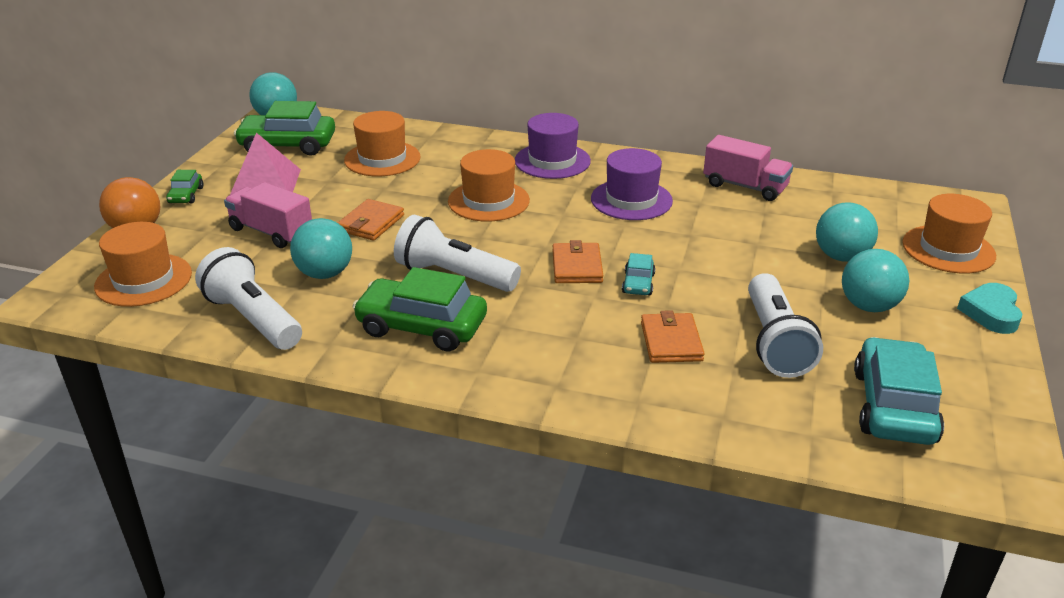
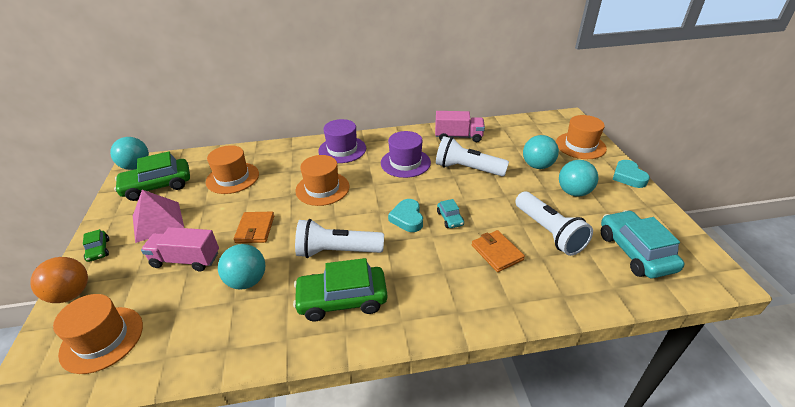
camera: 25 degrees left, 5 degrees up
white flashlight [195,247,302,350] -> white flashlight moved to [436,136,509,176]
orange wallet [552,240,603,283] -> turquoise heart [388,199,423,232]

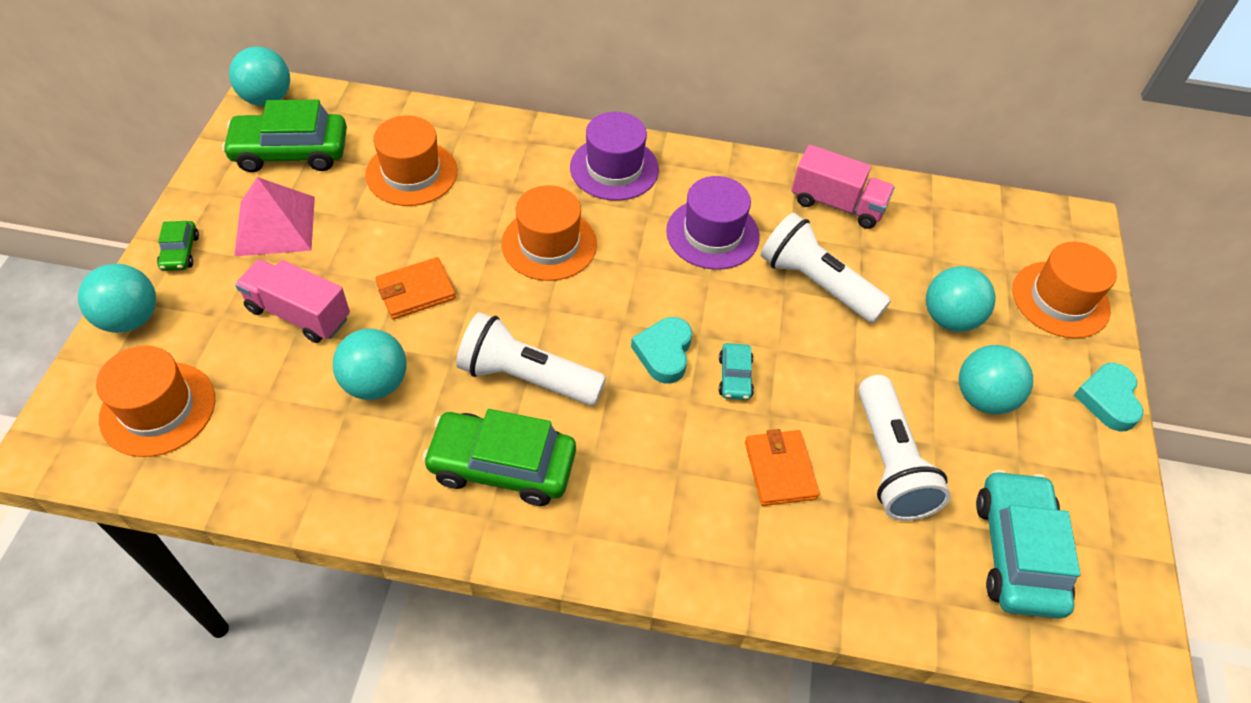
camera: 15 degrees right, 15 degrees up
orange ball [30,257,88,303] -> turquoise ball [78,264,156,333]
orange wallet [234,212,274,243] -> orange wallet turned 45 degrees clockwise [375,257,456,319]

